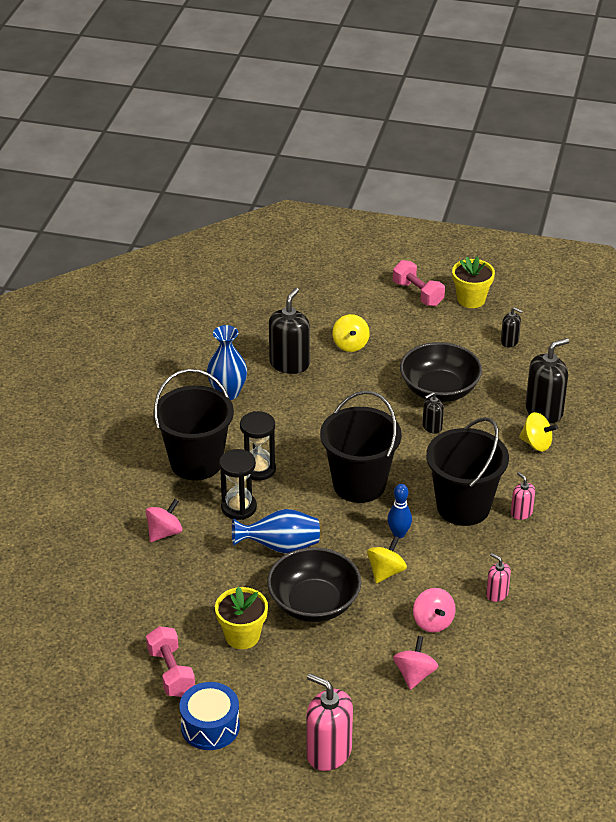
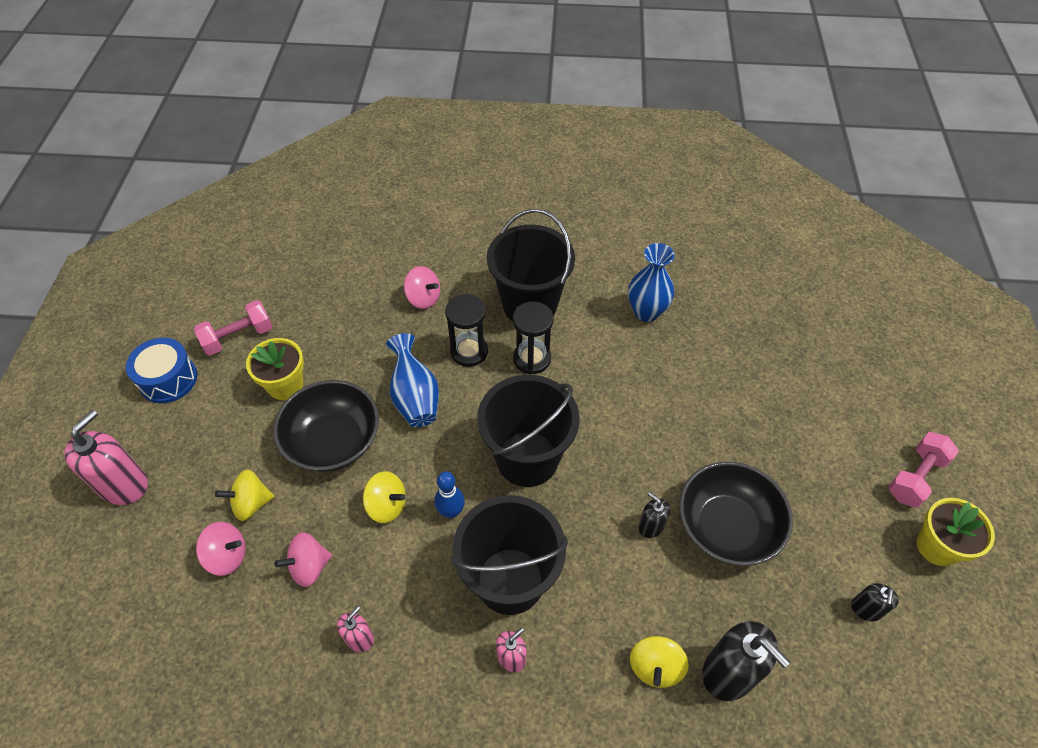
camera: 80 degrees right, 15 degrees up
black soap dispenser [269,288,310,374] -> none
yellow spinning top [332,314,370,352] -> yellow spinning top moved to [215,469,275,521]

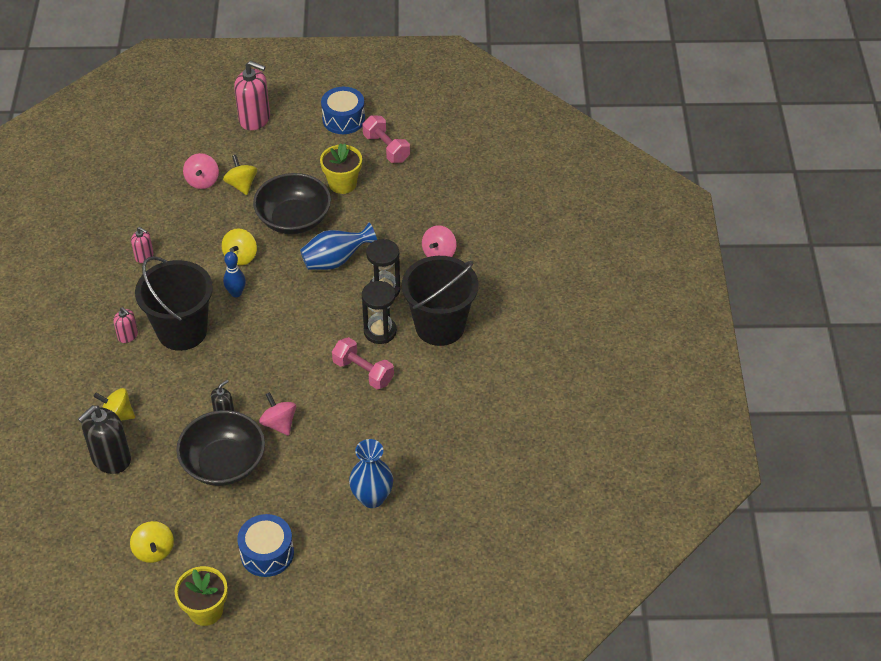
camera: 85 degrees right, 5 degrees down
pink spinning top [274,532,332,587] -> pink spinning top moved to [259,392,296,436]
black bucket [477,375,580,487] -> none
blue vase [628,243,674,322] -> blue vase moved to [349,439,393,508]
black soap dispenser [851,583,899,621] -> yellow spinning top [130,521,174,563]
pink dumbbell [888,432,959,508] -> pink dumbbell moved to [332,337,394,389]
none -> blue drum [237,514,294,577]

